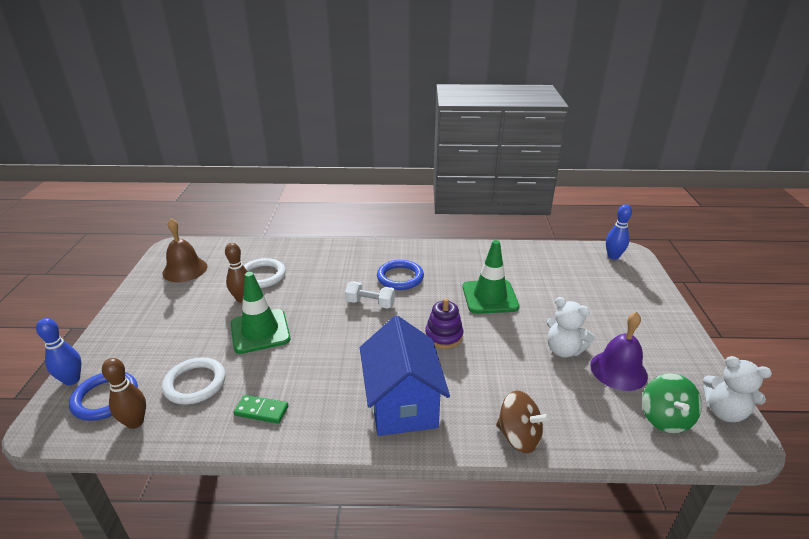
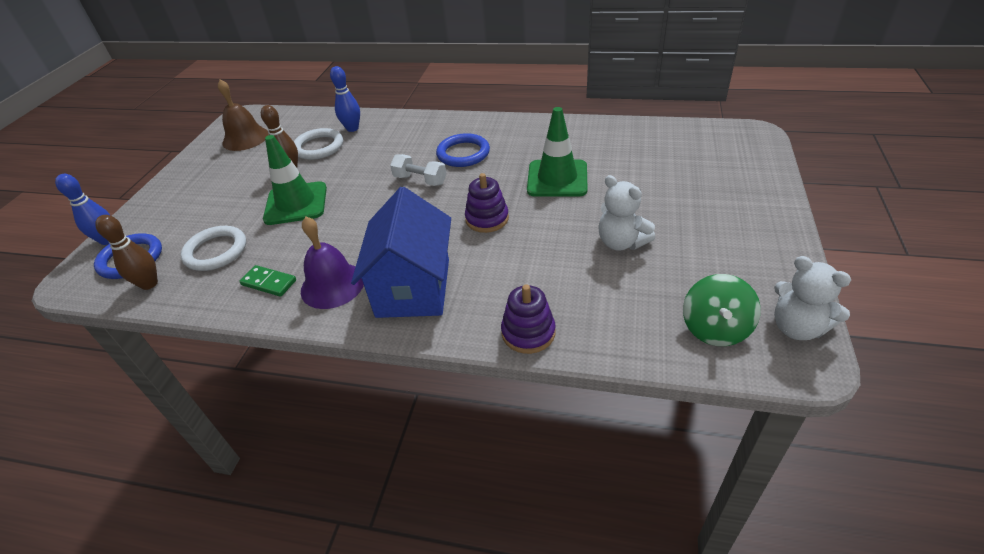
camera: 15 degrees right, 10 degrees up
brown spinning top [496,391,550,453] -> purple stacking toy [501,284,556,354]
purple bell [590,312,648,391] -> purple bell moved to [301,216,364,309]
blue bowling pin [606,204,632,260] -> blue bowling pin moved to [330,66,360,132]

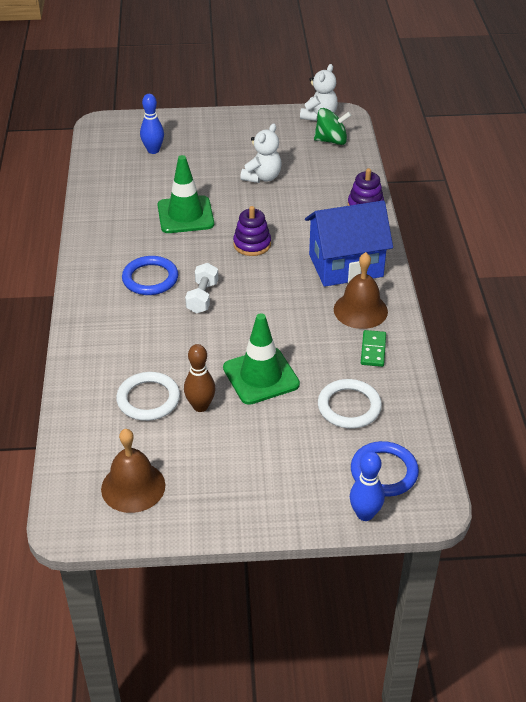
camera: 110 degrees left, 0 degrees up
brown bowling pin [95,215,158,290] -> none
purple bell [301,216,364,309] -> brown bell [334,252,388,329]
blue bowling pin [330,66,360,132] -> blue bowling pin moved to [140,94,164,154]

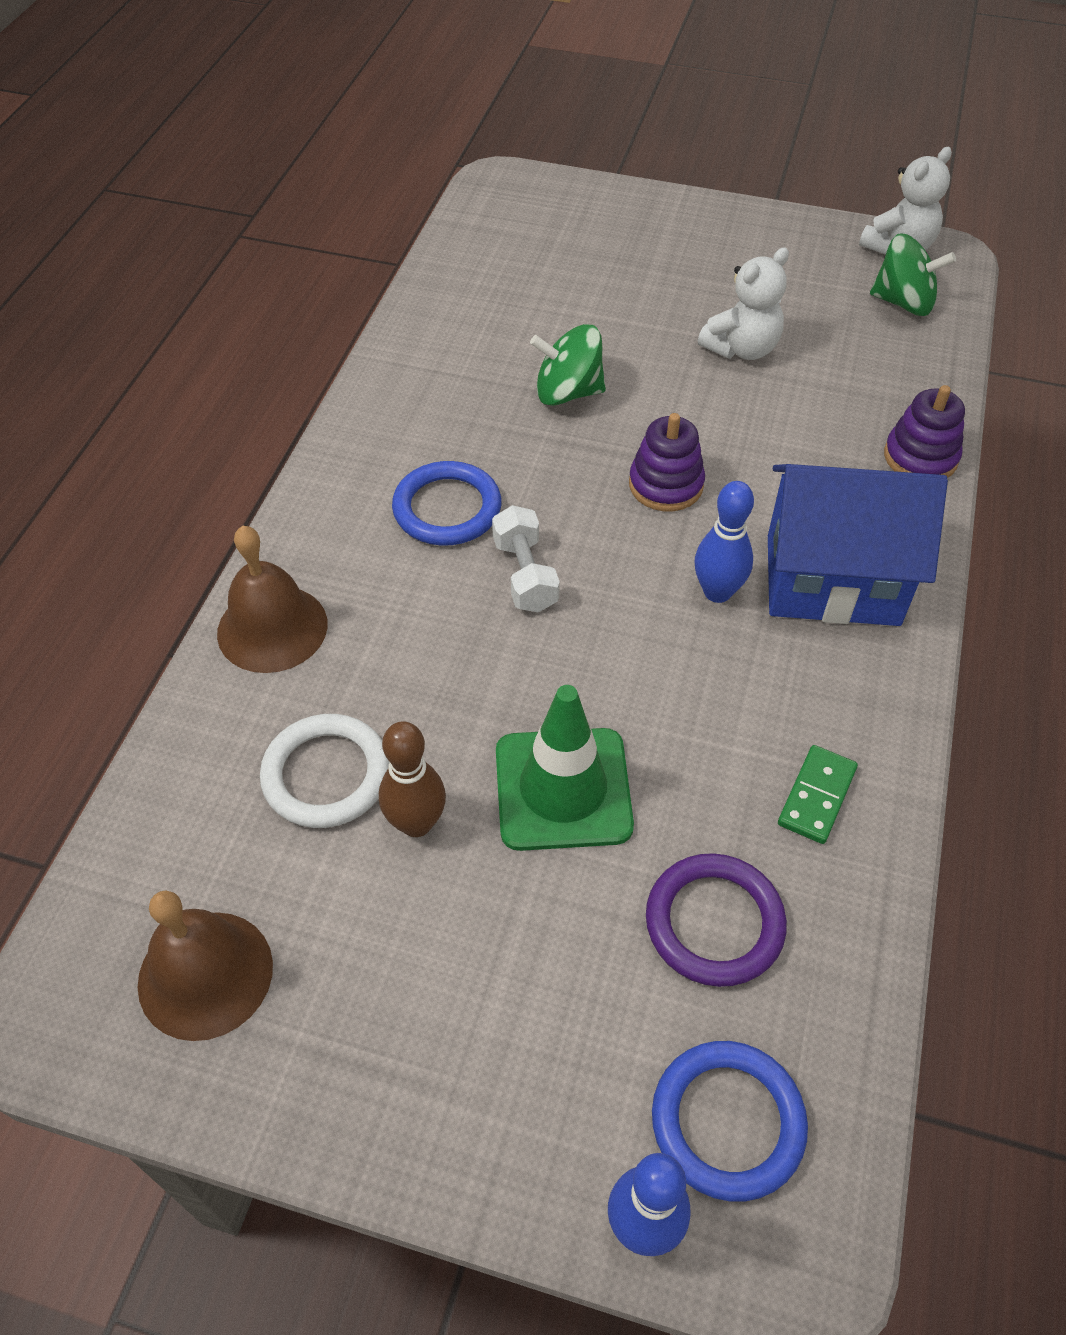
camera: 20 degrees right, 10 degrees up
blue bowling pin [140,94,164,154] -> blue bowling pin moved to [695,481,754,603]
green traffic cone [157,155,214,233] -> green spinning top [530,324,606,406]
white dumbbell [185,263,218,314] -> white dumbbell turned 45 degrees counterclockwise [492,505,560,613]
white ring [318,379,382,428] -> purple ring [646,853,787,987]
brown bell [334,252,388,329] -> brown bell moved to [217,526,328,673]

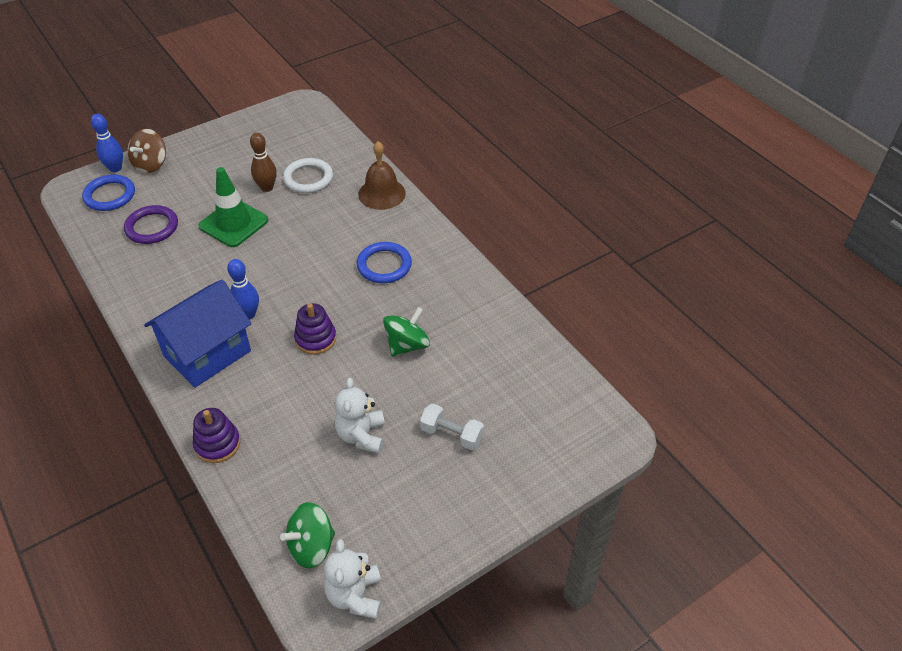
camera: 130 degrees right, 5 degrees down
brown bell [138,891,273,1041] -> none
white dumbbell [492,505,560,613] -> white dumbbell moved to [420,404,484,450]
green domino [778,745,858,844] -> none
none -> brown spinning top [128,129,166,174]

